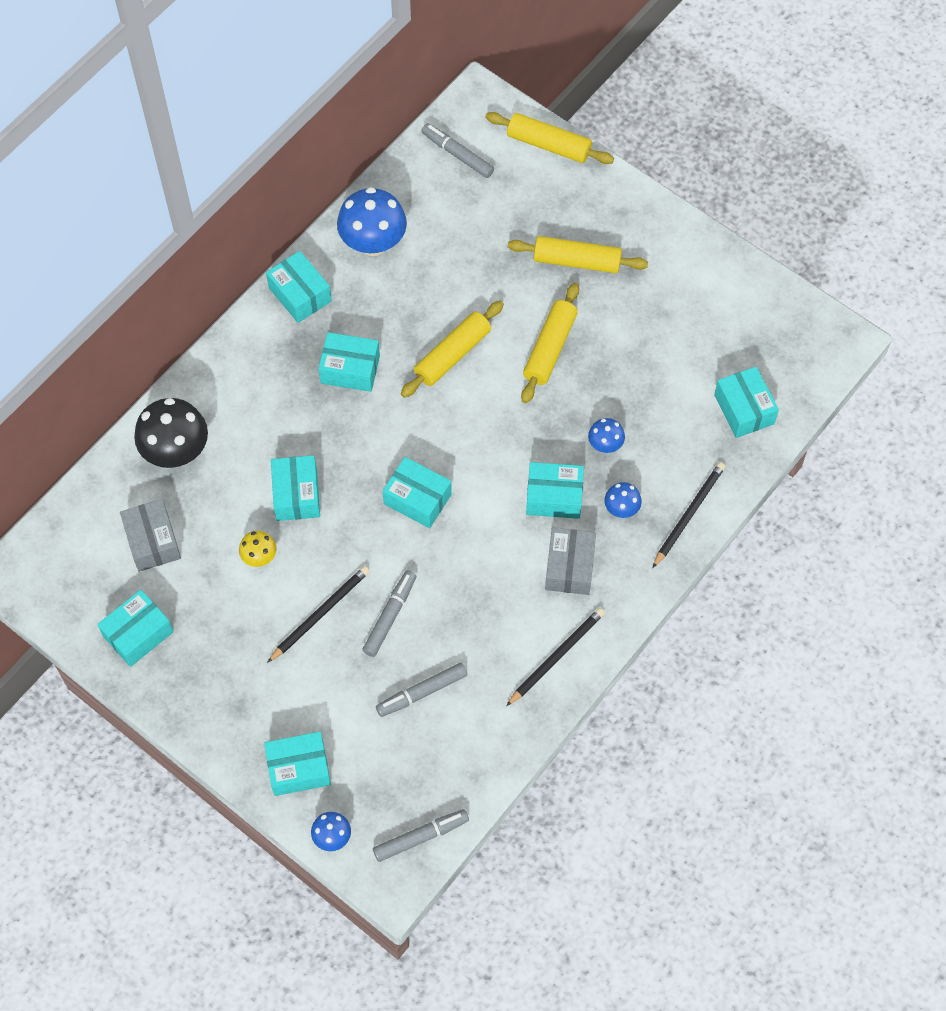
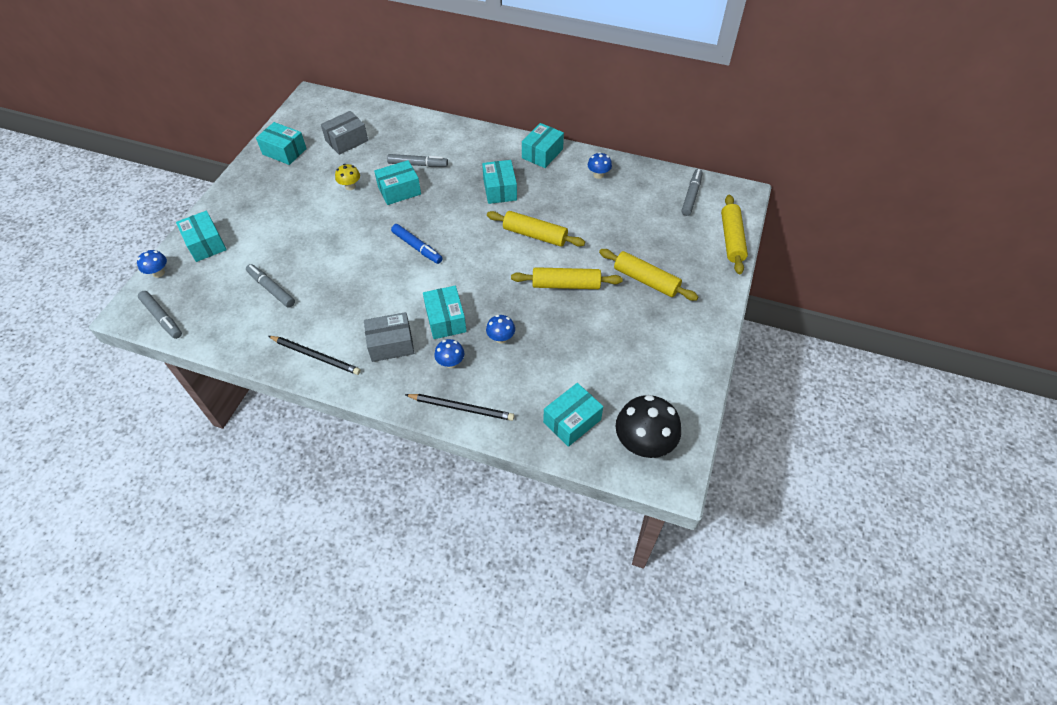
camera: 70 degrees right, 10 degrees down
black mushroom [134,398,208,468] -> black mushroom moved to [616,395,681,458]
black pencil [267,566,370,663] -> none
blue mushroom [337,187,407,256] -> blue mushroom [588,152,612,179], size x0.51
grey marker [362,570,416,657] -> grey marker moved to [387,154,448,167]
turquoise box [383,457,452,528] -> blue marker [391,224,443,264]
yellow rolling pin [508,236,648,273] -> yellow rolling pin turned 45 degrees counterclockwise [599,249,698,301]

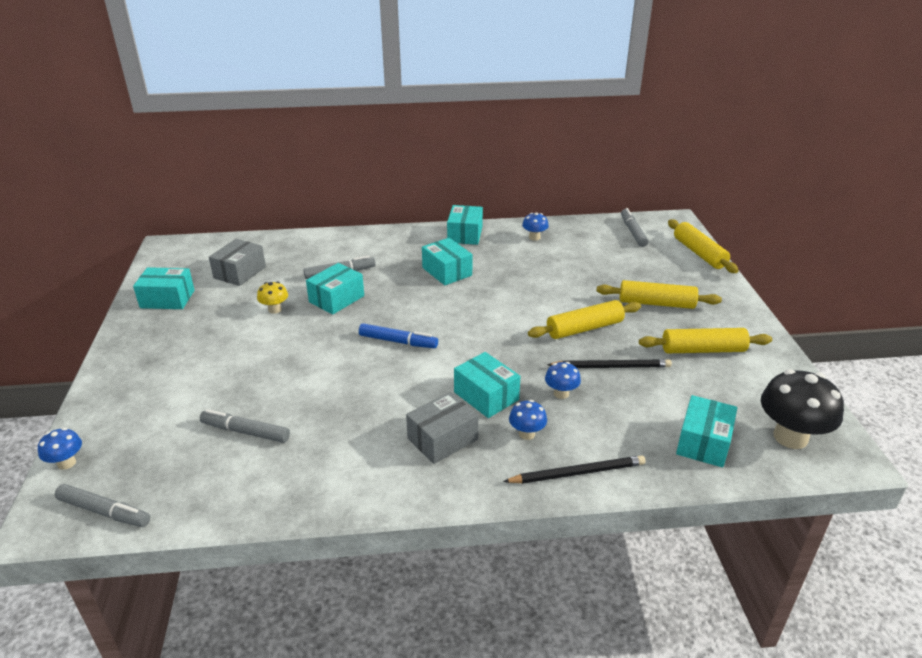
camera: 25 degrees left, 20 degrees down
turquoise box [176,211,227,262] -> none
black pencil [269,336,361,375] -> black pencil moved to [547,359,672,368]
yellow rolling pin [487,211,585,247] -> yellow rolling pin moved to [639,328,772,353]

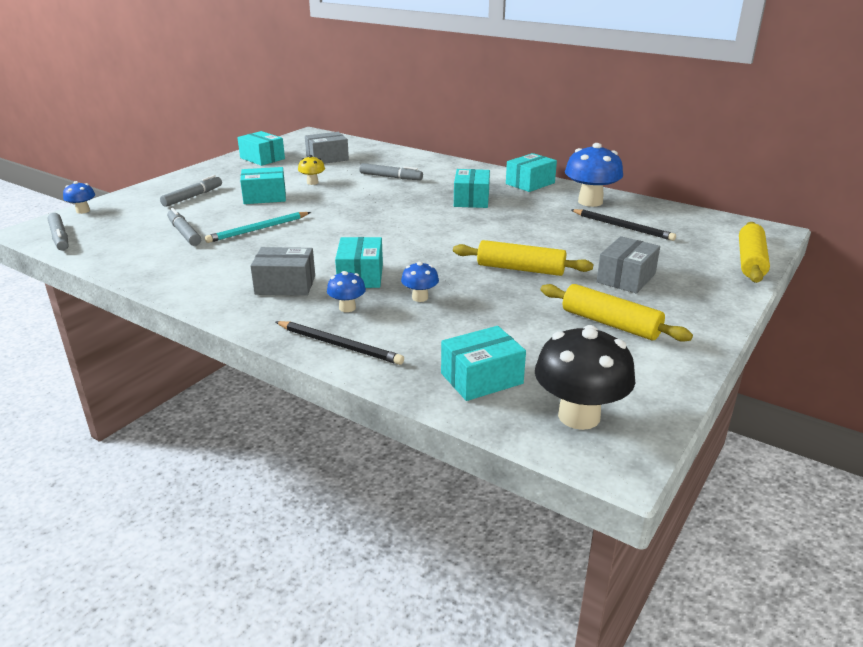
camera: 40 degrees right, 5 degrees down
turquoise box [306,263,364,315] -> turquoise box moved to [240,167,286,204]
blue marker [359,323,438,348] -> none
blue mushroom [522,212,549,241] -> blue mushroom [565,143,623,207], size x1.98
black pencil [547,359,672,368] -> black pencil moved to [571,209,676,241]
yellow rolling pin [597,280,722,309] -> grey box [597,236,660,294]
grey marker [621,208,648,247] -> grey marker moved to [160,175,222,207]
none -> turquoise pencil [205,212,311,243]

